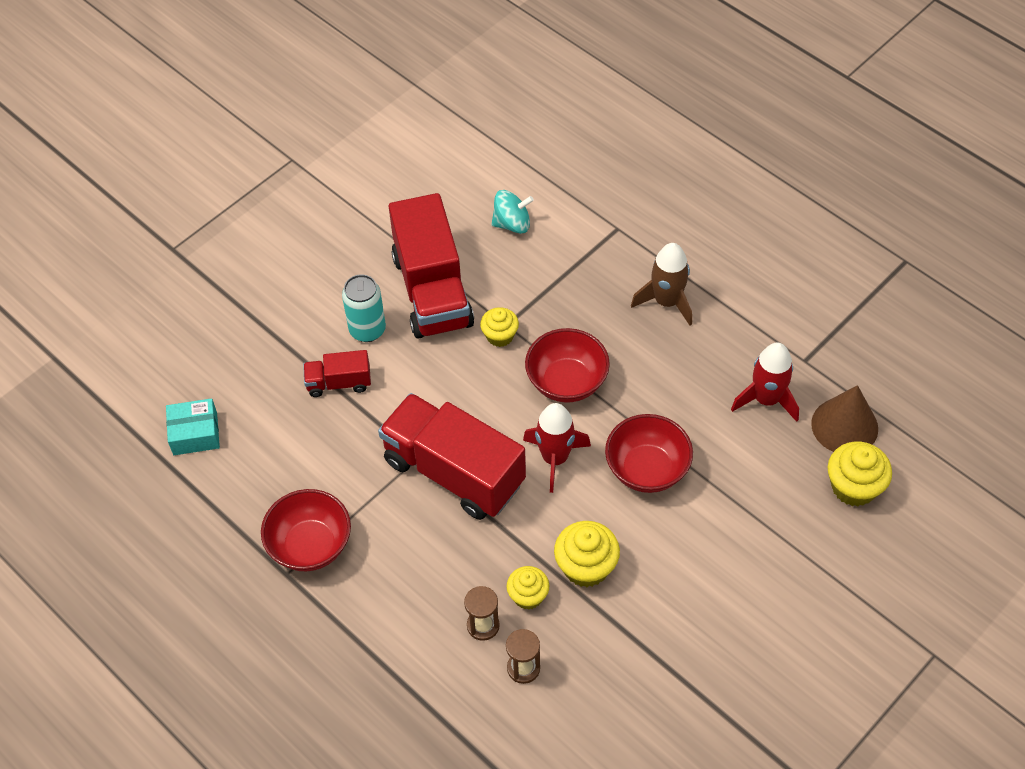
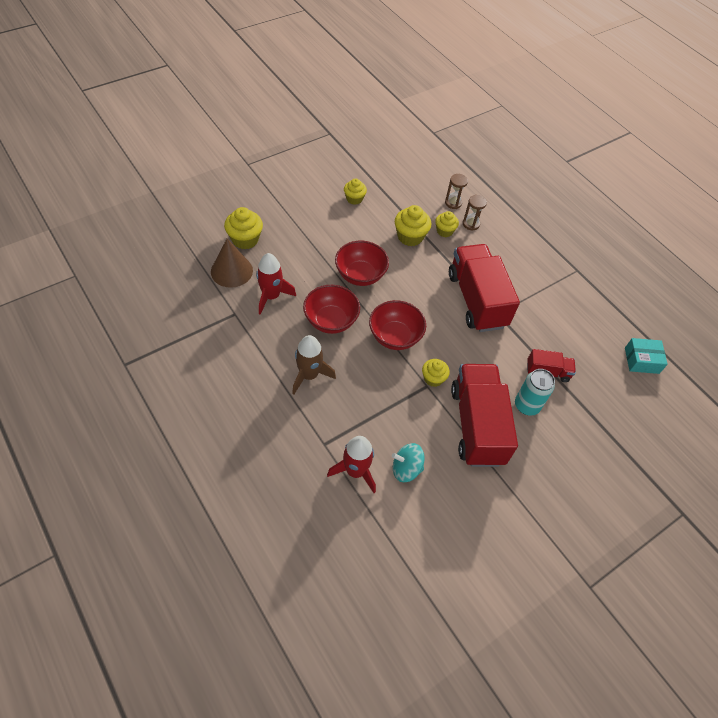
camera: 175 degrees left, 0 degrees up
red bowl [261,489,351,571] -> red bowl moved to [303,285,360,334]
red truck [378,393,526,520] -> red truck turned 150 degrees counterclockwise [449,244,520,332]
red rocket [523,403,591,493] -> red rocket moved to [327,436,376,493]
none -> yellow cupcake [344,178,367,205]

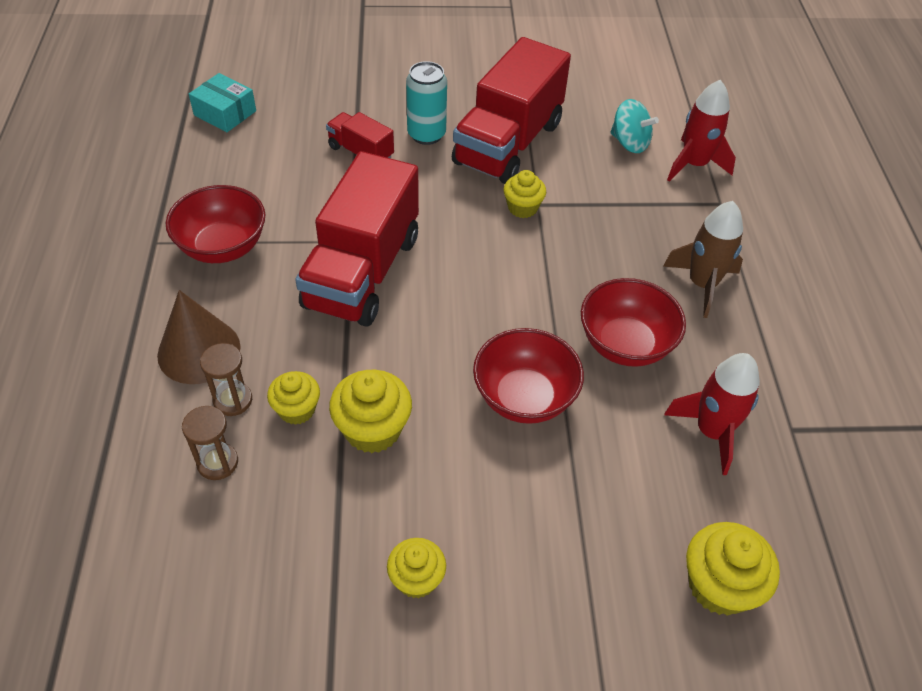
camera: 145 degrees left, 5 degrees down
brown cone [211,239,253,288] -> brown cone moved to [157,290,241,384]
red bowl [369,300,426,350] -> red bowl moved to [166,185,266,263]

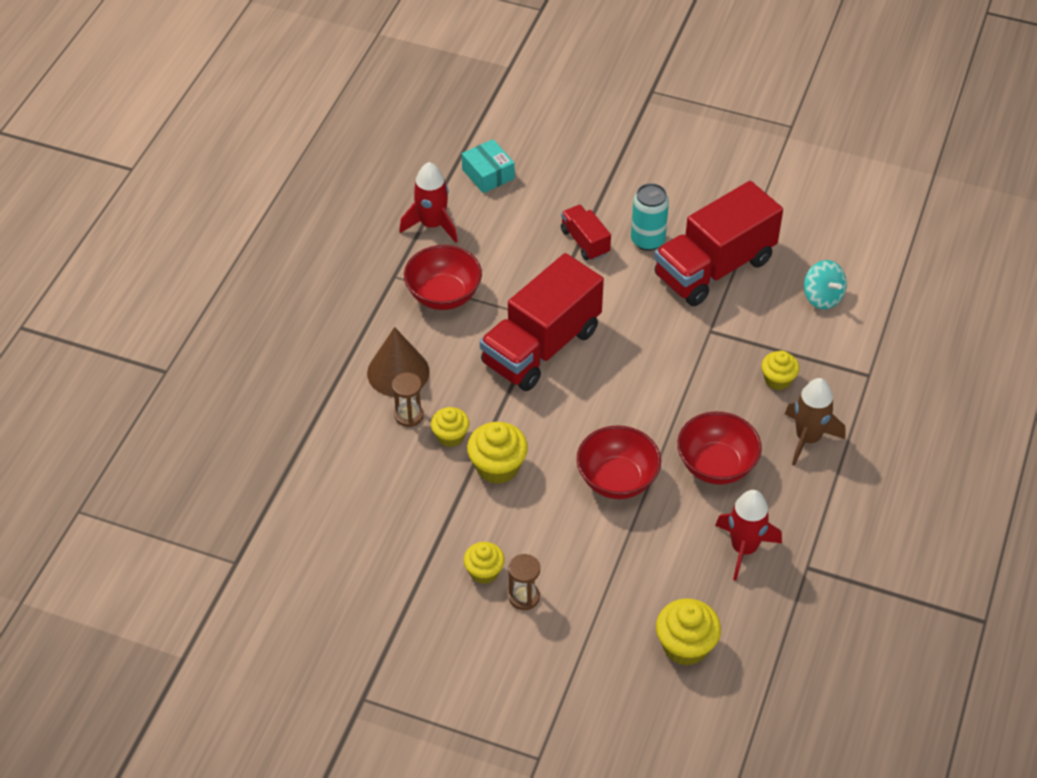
camera: 25 degrees right, 0 degrees up
brown hourglass [182,406,238,480] -> brown hourglass moved to [509,554,540,610]
yellow cupcake [503,170,546,218] -> yellow cupcake moved to [761,351,799,390]
red rocket [667,80,736,182] -> red rocket moved to [399,162,458,243]

